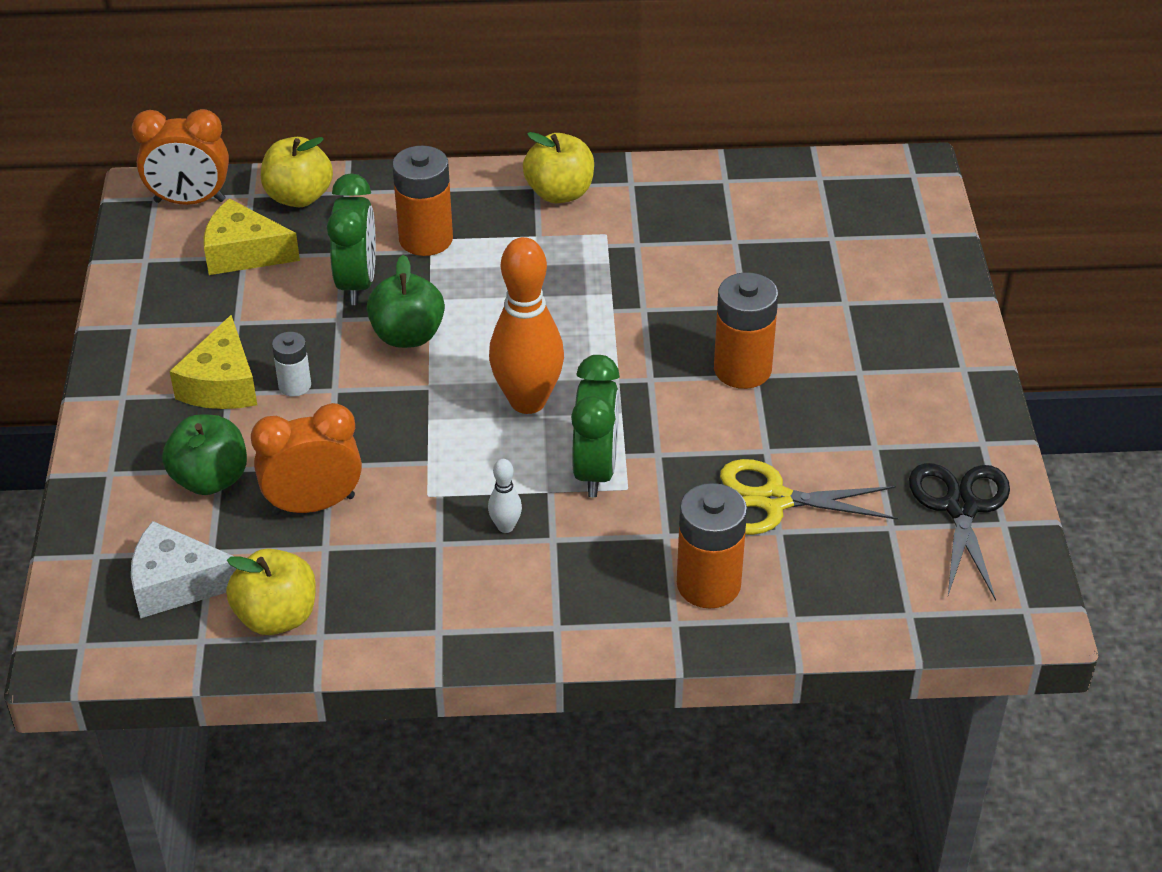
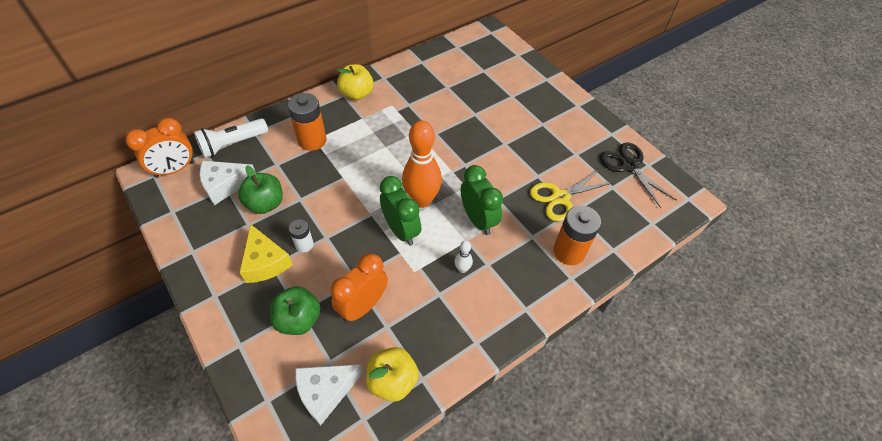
camera: 35 degrees left, 10 degrees up
yellow cheese [204,198,300,275] -> white cheese [200,161,255,205]
yellow apple [261,137,333,207] -> white flashlight [194,118,268,158]
green clock [327,173,376,305] -> green clock moved to [380,176,422,246]
green apple [367,255,445,348] -> green apple moved to [238,165,283,214]
orange battery [714,272,778,389] -> none

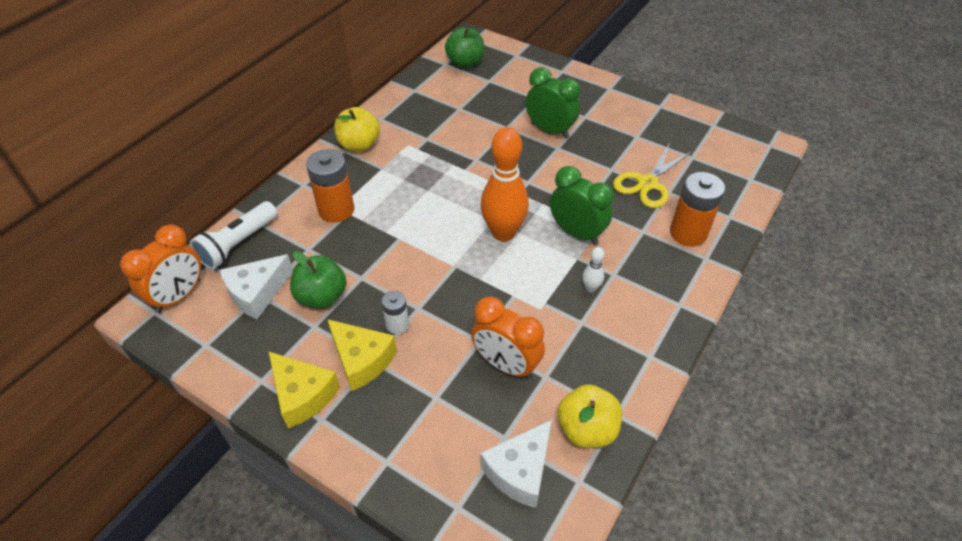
camera: 20 degrees left, 5 degrees down
green apple [270,286,320,335] -> green apple moved to [445,27,484,68]
orange clock [330,253,388,322] -> orange clock turned 75 degrees counterclockwise [471,296,545,379]
green clock [380,176,422,246] -> green clock moved to [526,67,580,139]
black scissors [600,143,677,208] -> none
none -> yellow cheese [268,351,340,428]

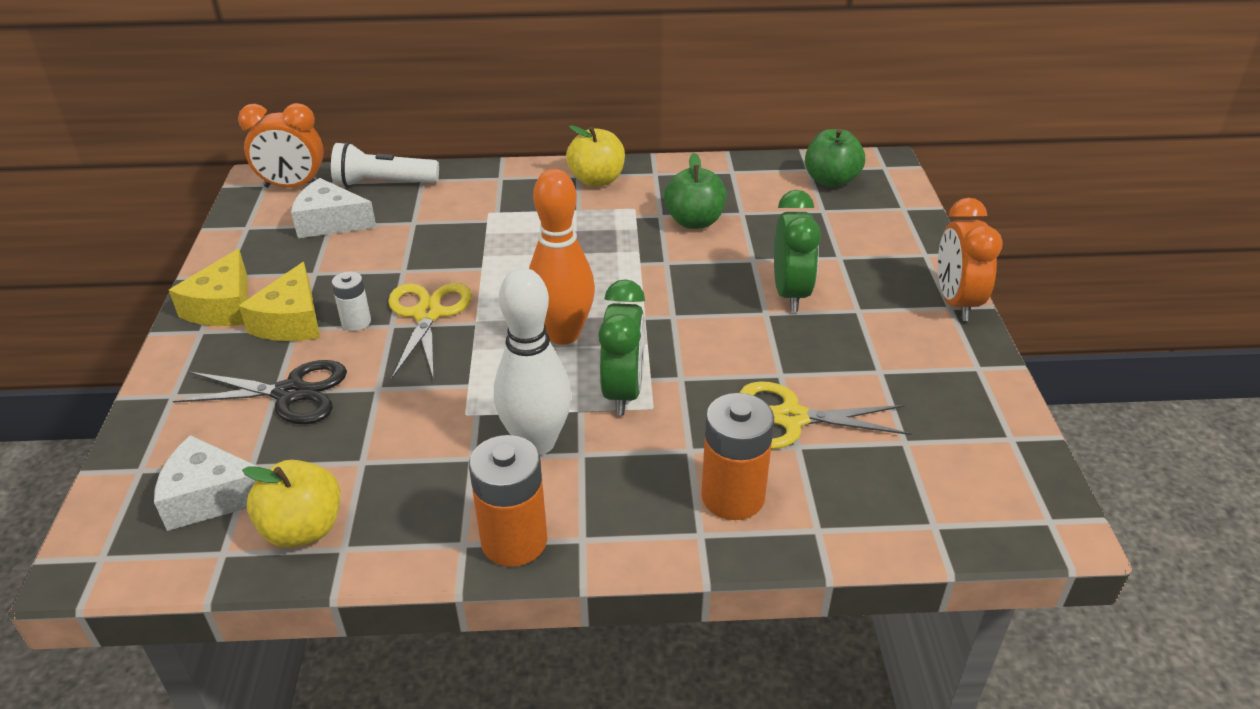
camera: 55 degrees right, 10 degrees down
green apple [290,251,347,309] -> green apple moved to [664,153,727,229]
orange battery [306,149,354,222] -> orange battery moved to [469,435,547,567]
orange clock [471,296,545,379] -> orange clock moved to [938,198,1003,321]
white bowling pin [582,247,604,292] -> white bowling pin [494,268,572,455], size x2.32
none -> black scissors [173,360,347,424]
none -> yellow scissors [388,283,472,380]

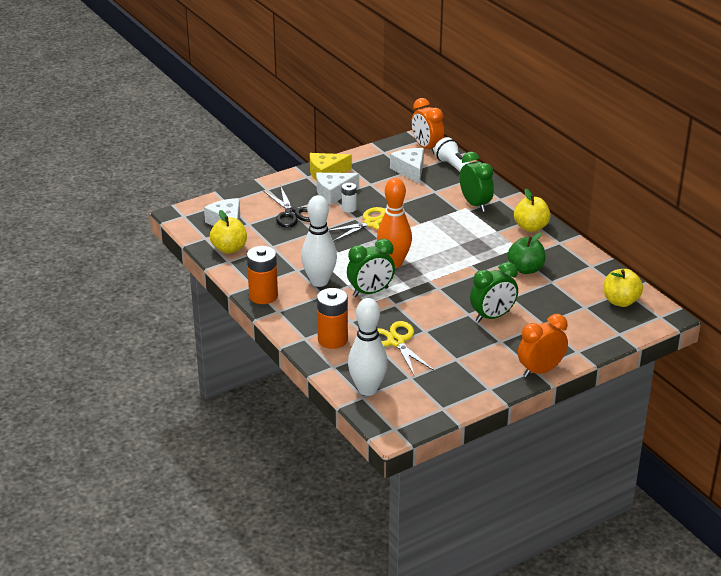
camera: 60 degrees right, 5 degrees down
yellow cheese [239,262,320,341] -> white cheese [316,173,359,205]
green apple [805,129,865,187] -> yellow apple [604,269,643,307]
none -> white bowling pin [348,298,388,396]
none -> green clock [459,152,494,212]

